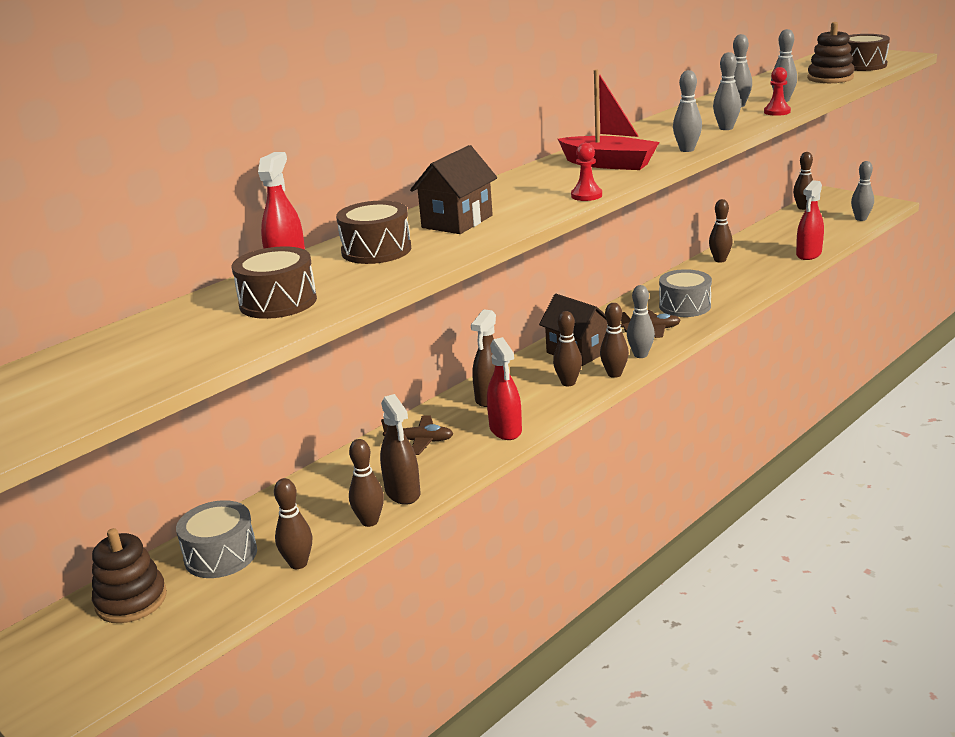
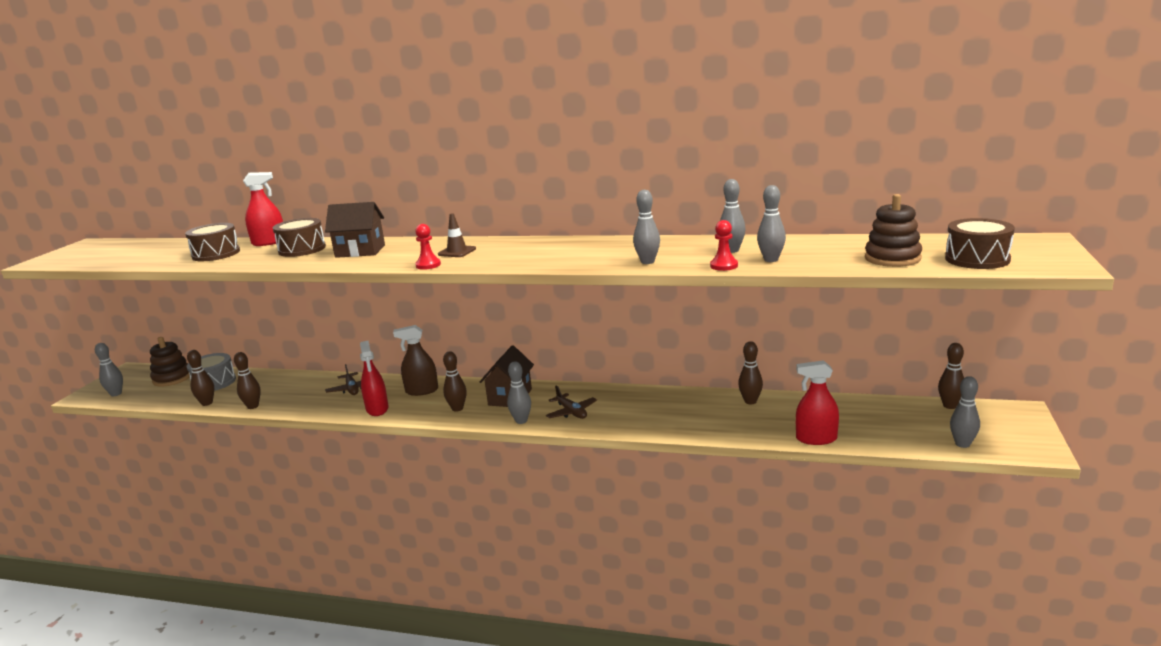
camera: 60 degrees right, 5 degrees down
brown spray bottle [380,394,420,505] -> none
red spray bottle [487,337,522,440] -> red spray bottle turned 60 degrees counterclockwise [360,341,388,416]
red boat [558,70,659,170] -> none
brown bowling pin [600,303,629,378] -> none
grey drum [659,269,712,317] -> none
grey bowling pin [673,70,702,152] -> grey bowling pin moved to [95,343,123,396]
none -> brown traffic cone [438,213,476,257]

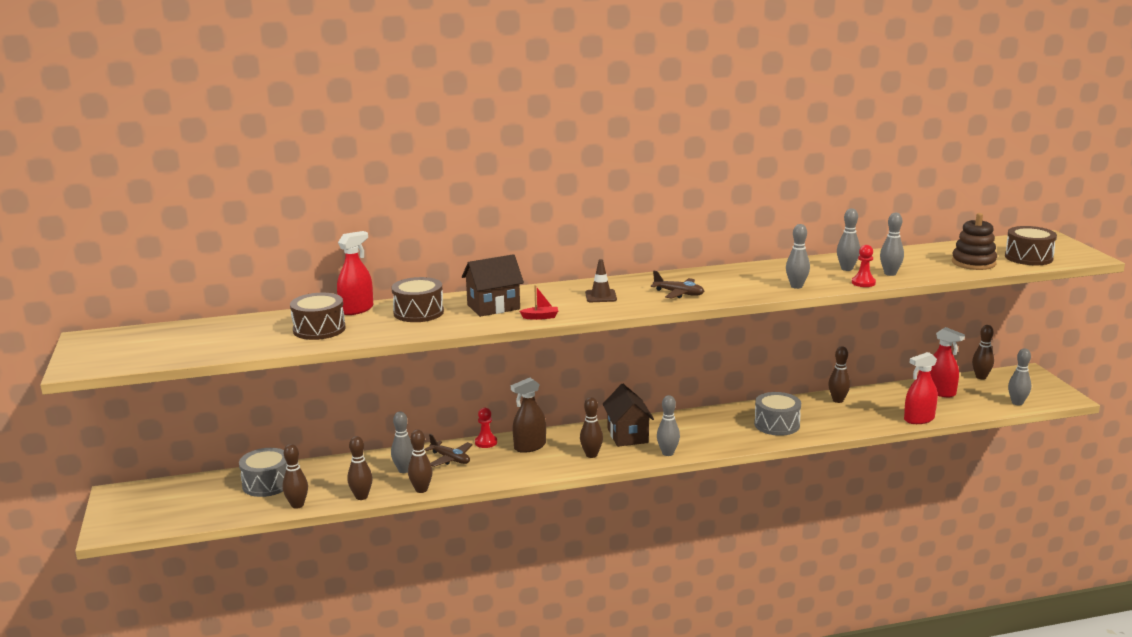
camera: 30 degrees left, 0 degrees up
grey bowling pin [95,343,123,396] -> grey bowling pin moved to [391,412,413,473]
brown stacking toy [150,337,190,387] -> none
red spray bottle [360,341,388,416] -> red spray bottle moved to [930,327,965,397]
red pawn [415,224,441,270] -> red pawn moved to [475,408,497,448]
brown plane [546,385,597,419] -> brown plane moved to [651,271,705,299]
none -> brown bowling pin [408,430,433,493]
none -> red boat [520,285,558,320]
none -> grey drum [754,392,801,436]

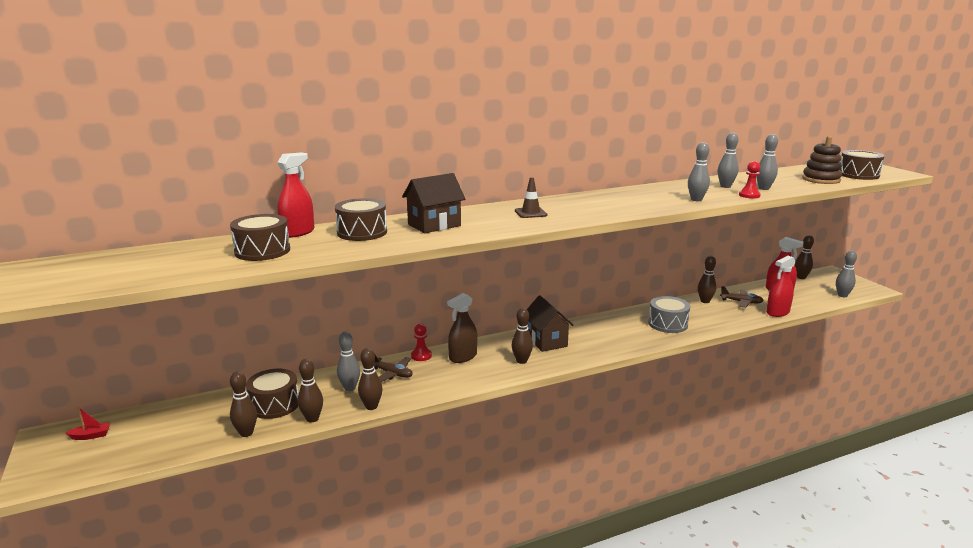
camera: 10 degrees left, 0 degrees up
grey drum [239,448,287,497] -> none
red boat [520,285,558,320] -> red boat moved to [65,407,110,440]
brown plane [651,271,705,299] -> brown plane moved to [720,286,764,308]
grey bowling pin [657,395,680,456] -> none
none -> brown drum [246,369,299,419]

